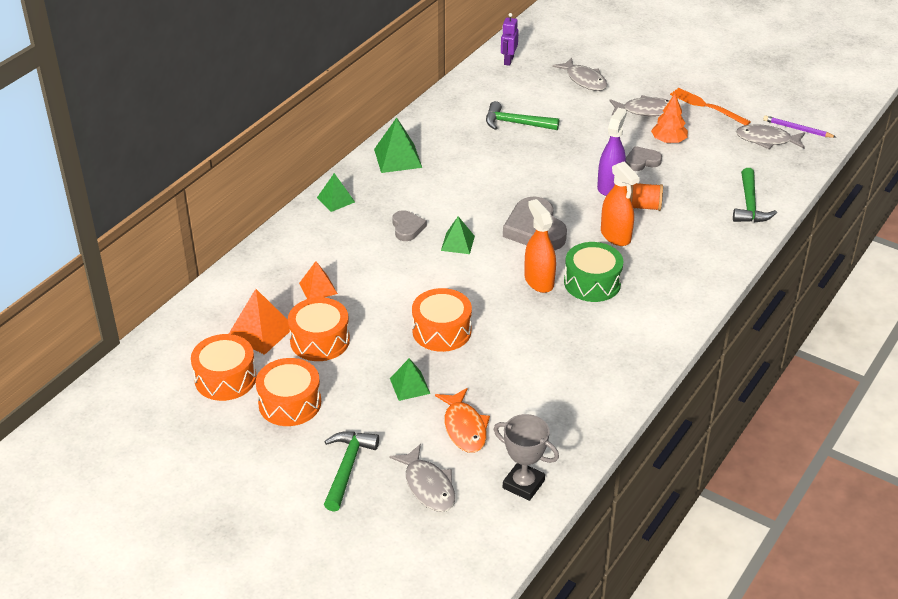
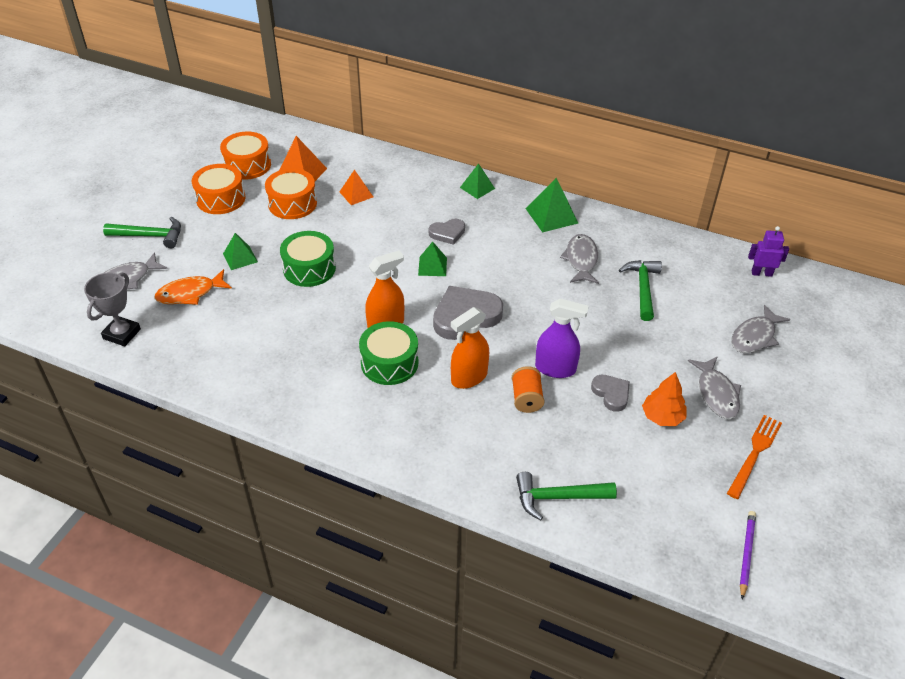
camera: 80 degrees right, 5 degrees up
orange drum [412,288,472,352] -> green drum [280,231,336,287]
grey fish [736,124,805,149] -> grey fish moved to [560,234,599,284]

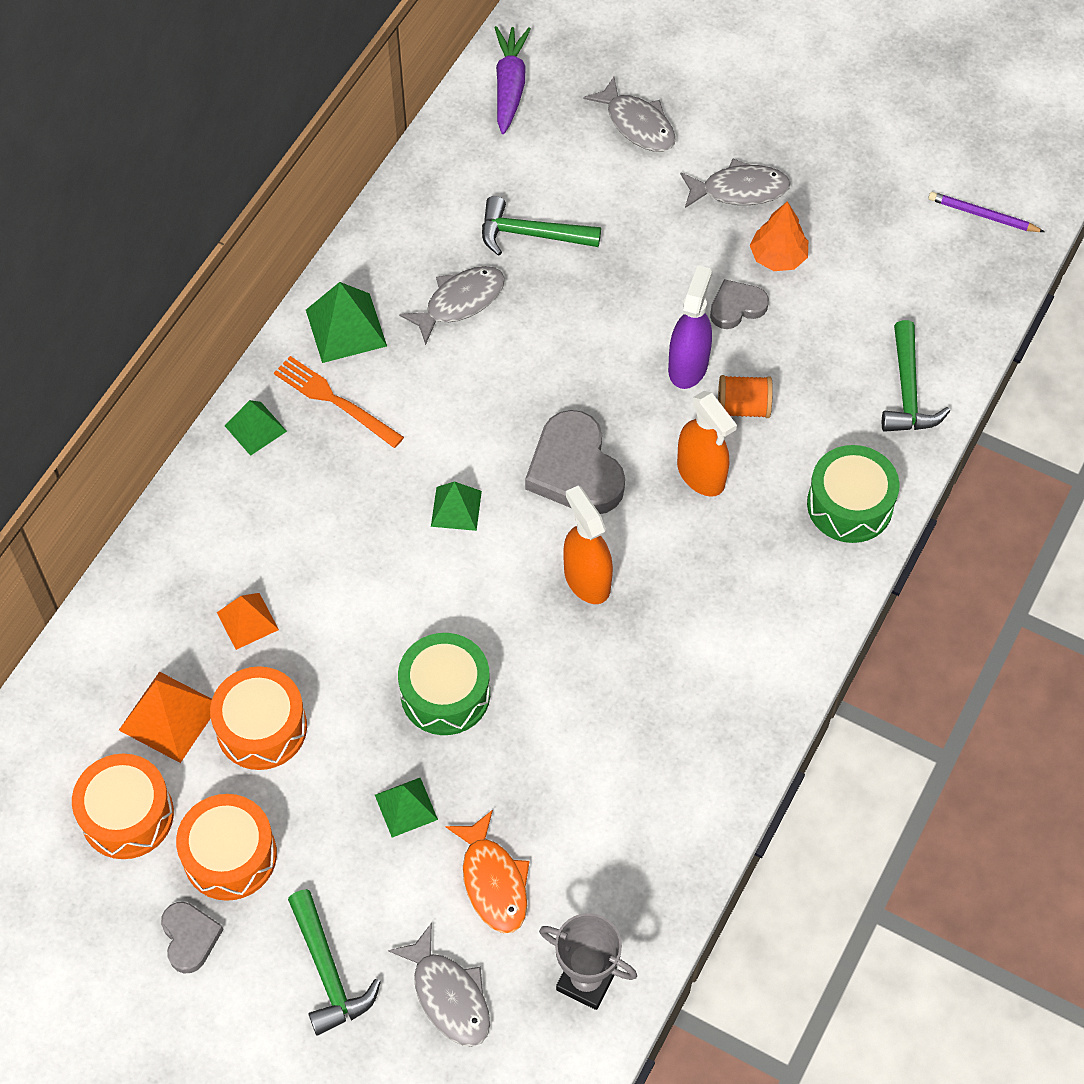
camera: 85 degrees left, 15 degrees up
green hammer [103,217,181,248] -> green hammer turned 150 degrees clockwise [288,889,381,1036]
green drum [359,321,419,385] -> green drum moved to [807,445,900,543]
grey heart [429,219,465,245] -> grey heart moved to [161,902,224,974]
grey fish [560,234,599,284] -> grey fish turned 135 degrees clockwise [399,266,505,345]
orange fork [727,415,782,499] -> orange fork moved to [274,356,404,448]
purple robot [748,226,789,277] -> purple carrot [495,26,531,134]

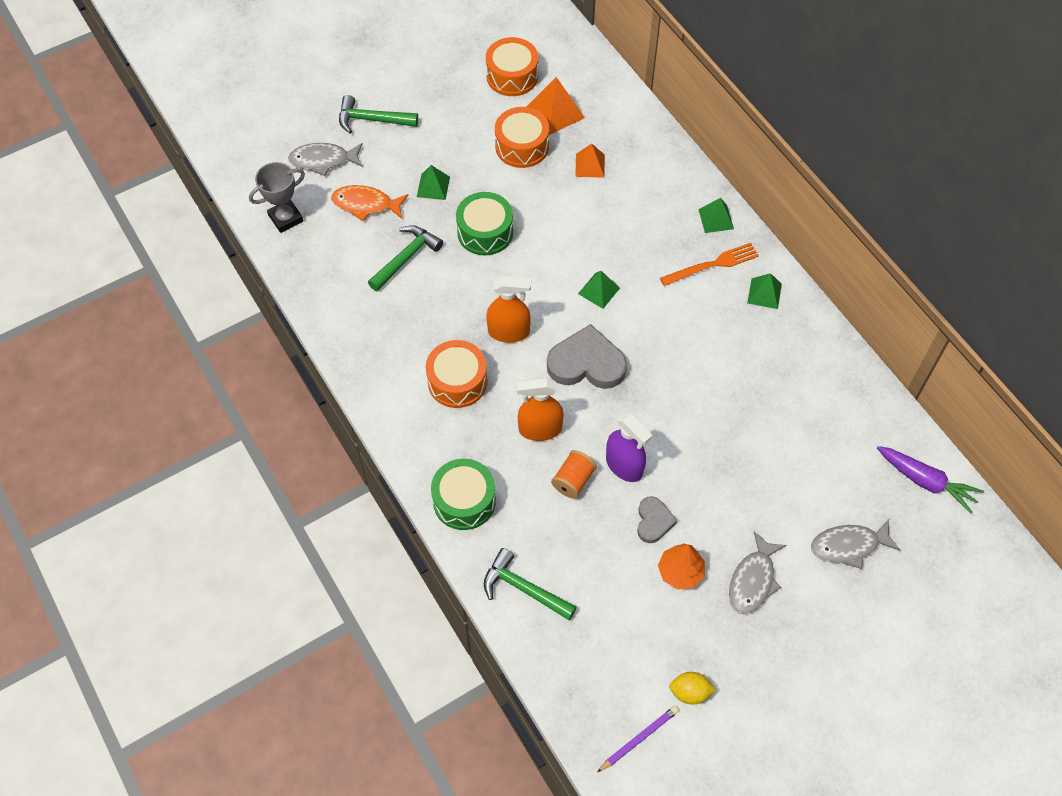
camera: 120 degrees right, 0 degrees up
grey heart [161,902,224,974] -> none
orange drum [176,794,277,901] -> orange drum moved to [426,340,487,408]
green pyramid [306,282,387,363] -> green pyramid [747,273,782,309], size x0.66
grey fish [399,266,505,345] -> none
green hammer [482,196,601,256] -> green hammer moved to [368,225,443,292]
none -> yellow lemon [669,672,716,705]

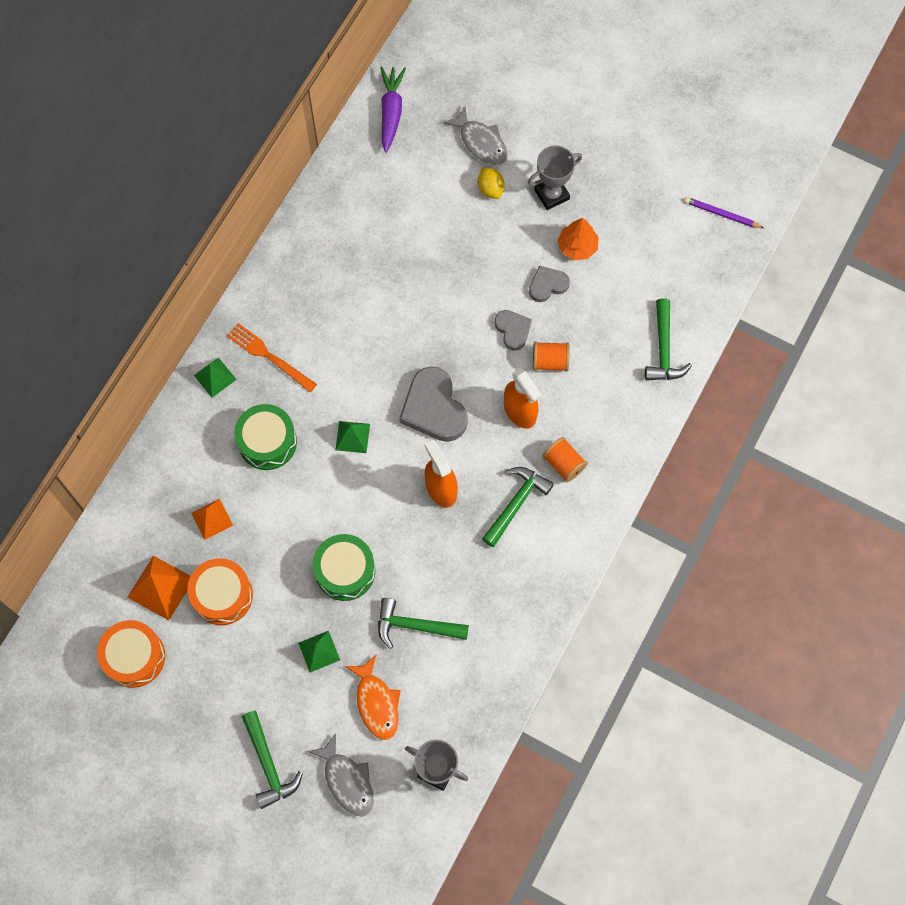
camera: 120 degrees left, 10 degrees up
orange drum [426,340,487,408] -> green hammer [482,467,554,547]
green drum [431,459,496,530] -> green drum moved to [234,404,297,470]
purple spray bottle [606,412,653,482] -> grey heart [494,310,532,351]
yellow lemon [669,672,716,705] -> yellow lemon moved to [478,167,505,199]
grey fish [729,532,786,615] -> grey trophy [528,146,582,210]
green pyramid [747,273,782,309] -> none
none -> orange spool [542,437,588,482]

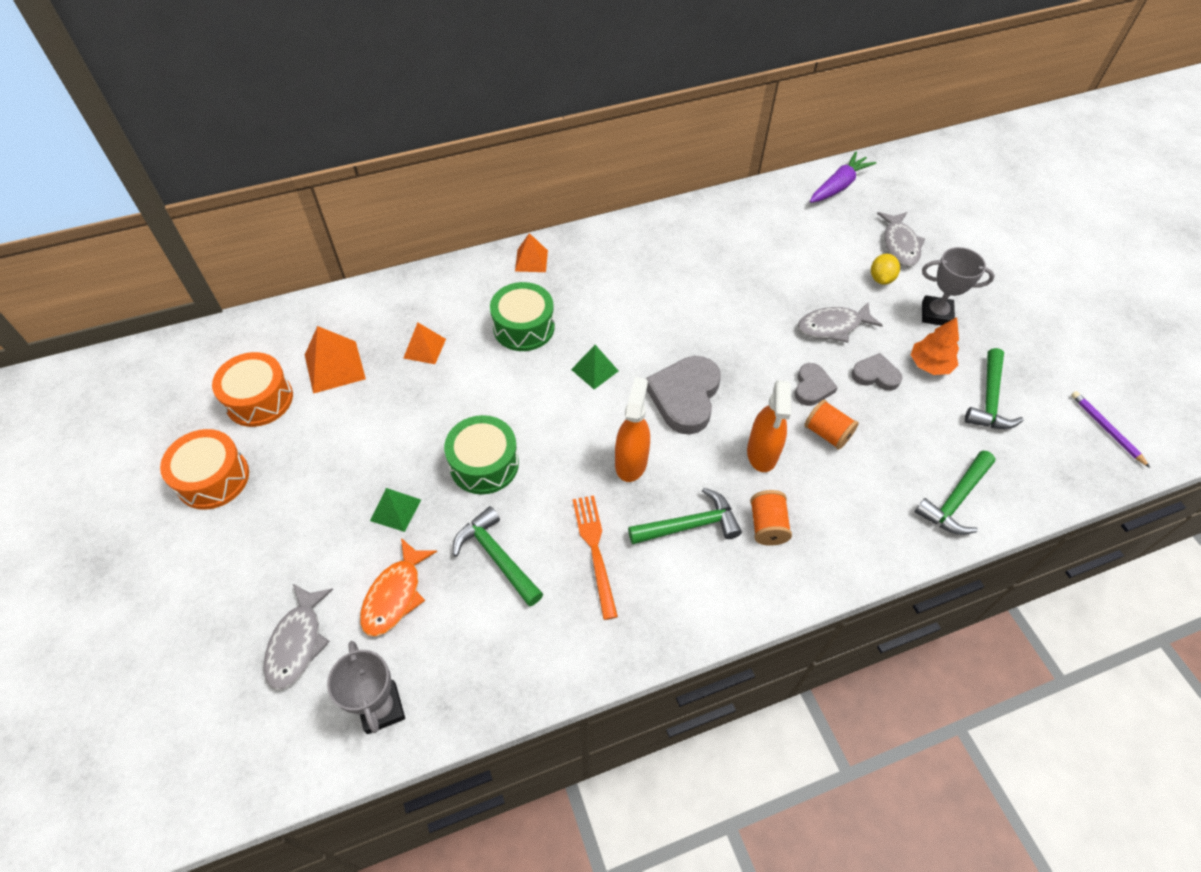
camera: 40 degrees right, 15 degrees down
orange drum [187,558,253,625] -> orange drum moved to [160,429,249,510]
green pyramid [194,357,237,397] -> orange pyramid [515,233,548,272]
orange fork [227,323,317,392] -> orange fork moved to [573,496,618,620]
green hammer [242,711,303,809] -> green hammer moved to [965,348,1024,429]
none -> grey fish [798,302,883,342]

